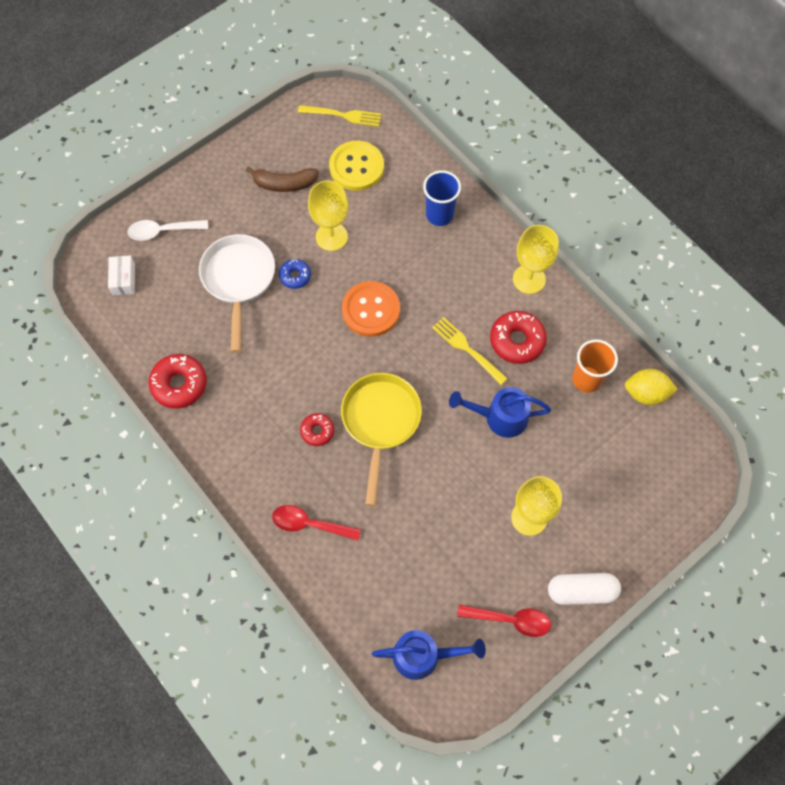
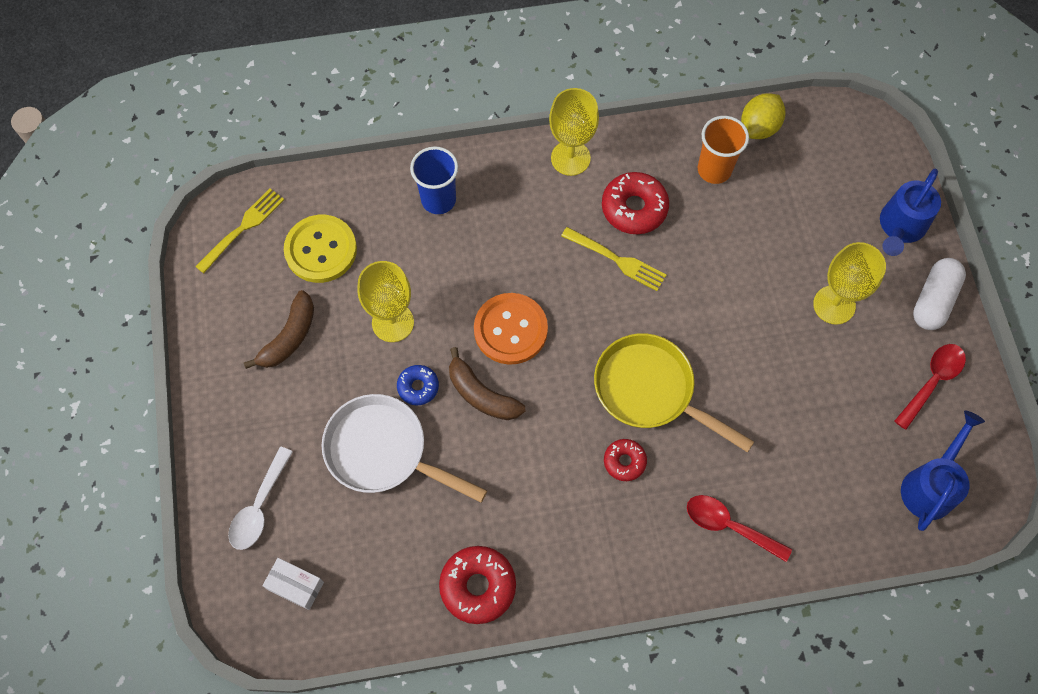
camera: 60 degrees left, 0 degrees up
red spoon [272,505,361,541] -> red spoon turned 75 degrees clockwise [687,495,792,562]
yellow fork [432,317,508,385] -> yellow fork turned 135 degrees counterclockwise [561,227,666,291]
blue watering can [449,387,551,438] -> blue watering can moved to [880,168,941,256]
none -> brown banana [449,347,525,420]

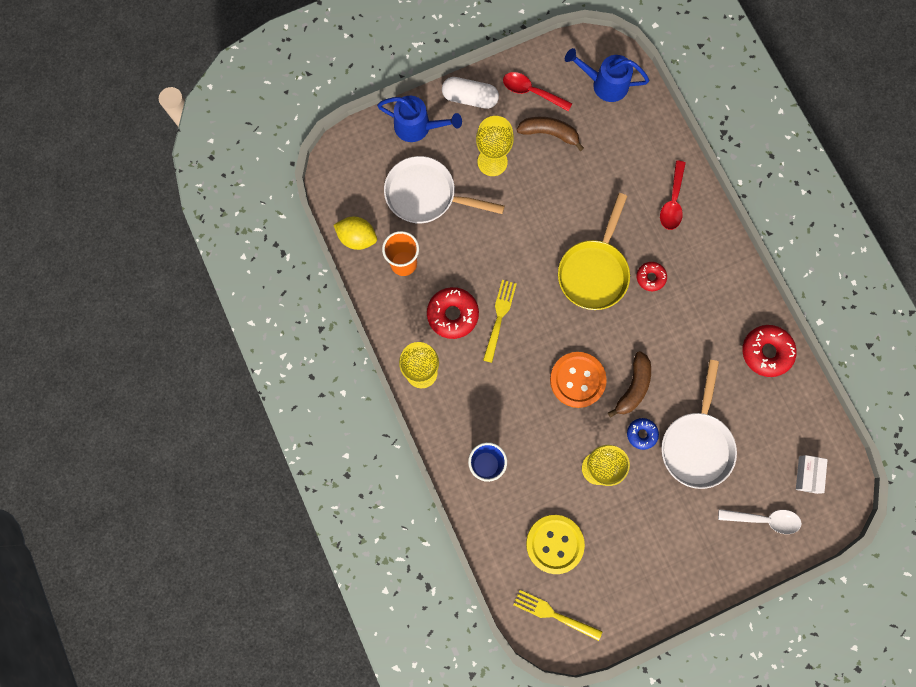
camera: 105 degrees left, 10 degrees up
brown banana [244,290,314,369] -> brown banana moved to [517,117,584,151]
none -> white pan [384,156,505,223]

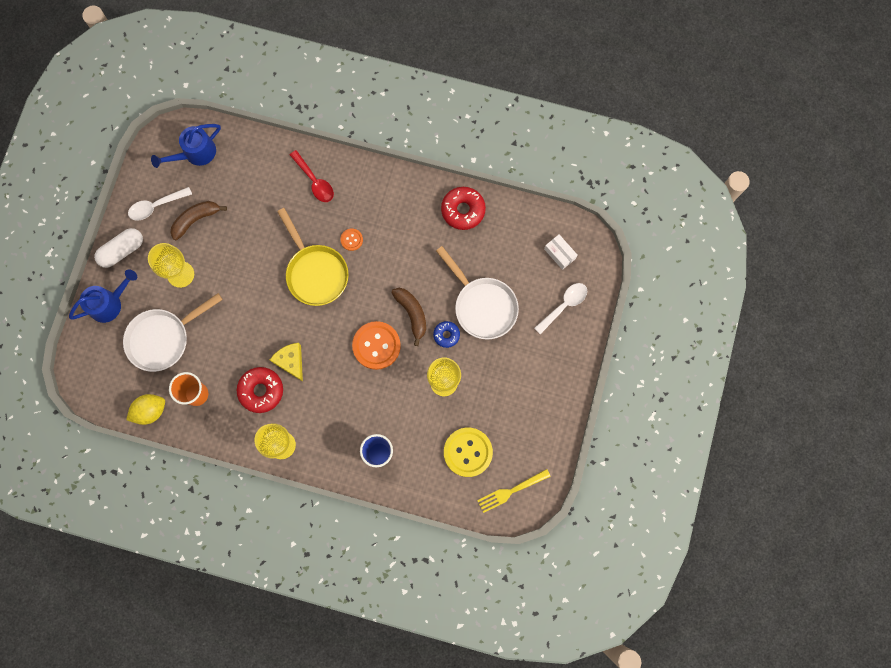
camera: 50 degrees left, 0 degrees up
yellow fork [483,280,517,363] -> yellow cheese [270,343,303,382]
red spoon [503,72,572,111] -> white spoon [128,187,192,221]
red donut [637,262,667,291] -> orange button [340,229,363,251]

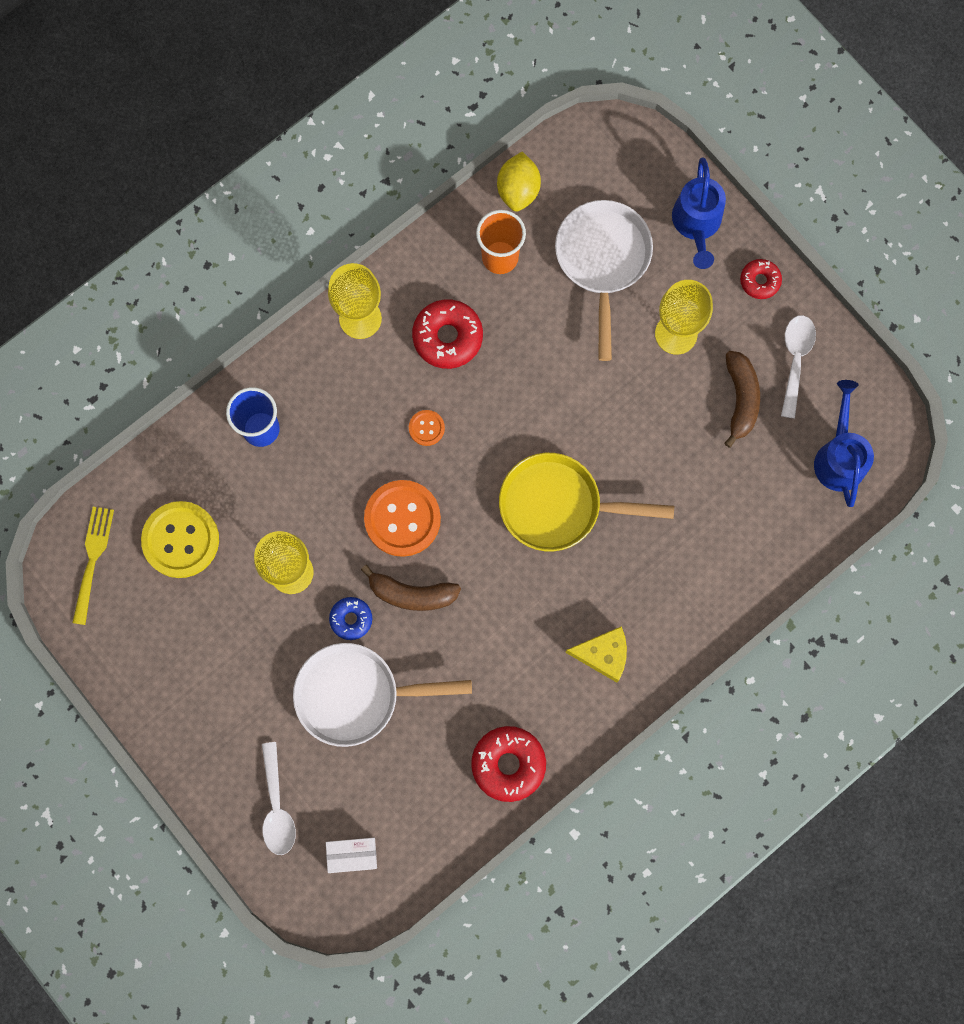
camera: 125 degrees right, 0 degrees up
white capsule [94,228,143,268] -> red donut [740,259,782,299]
yellow cheese [270,343,303,382] -> yellow cheese moved to [565,626,627,683]
red spoon [290,150,334,202] -> none
orange button [340,229,363,251] -> orange button moved to [409,410,445,446]

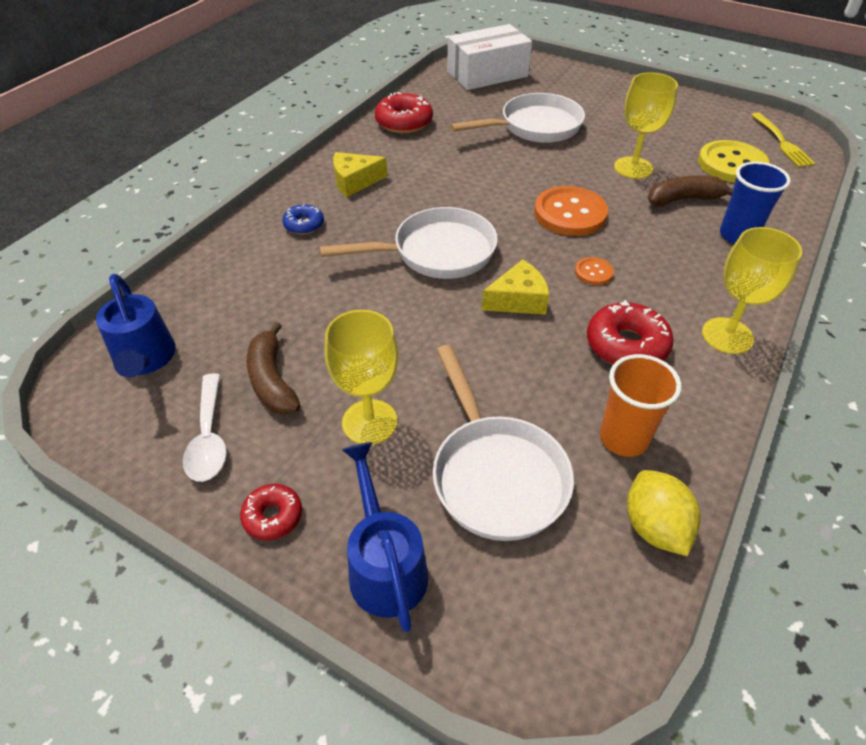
camera: 160 degrees right, 30 degrees down
white spoon [262,742,296,855] -> none
white box [326,838,377,873] -> white box [447,24,532,90], size x2.10
blue donut [329,597,372,640] -> blue donut moved to [282,204,324,235]
brown banana [361,565,461,611] -> brown banana moved to [648,175,733,206]
yellow pan [499,453,674,551] -> white pan [320,207,498,279]
none -> yellow cheese [482,259,549,315]

